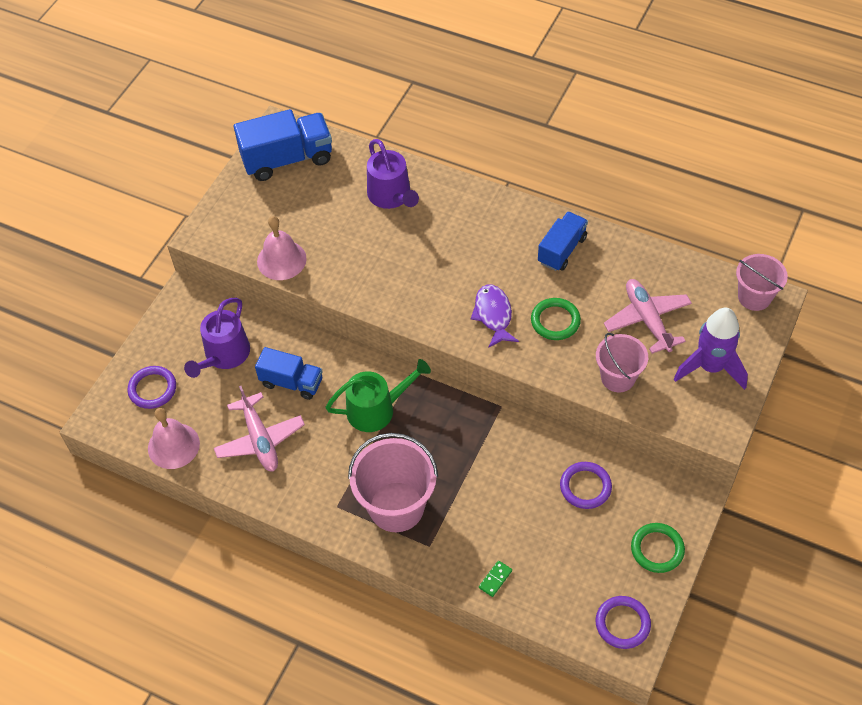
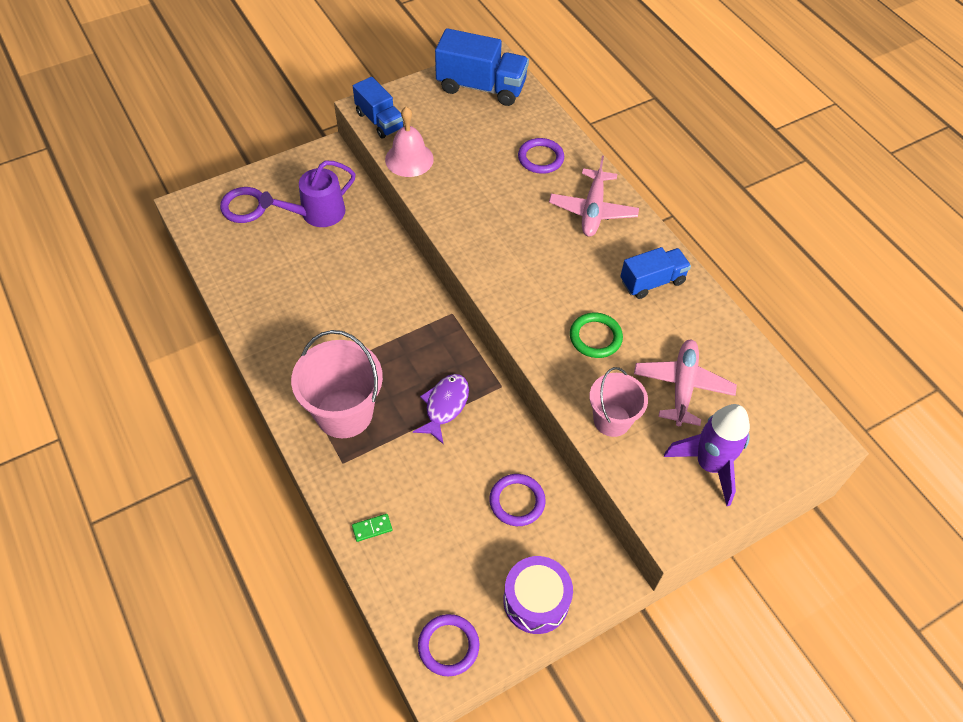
camera: 30 degrees right, 0 degrees up
pink bell [148,408,200,469] -> none
pink plane [214,386,305,471] -> pink plane moved to [549,156,639,237]
blue truck [255,347,323,400] -> blue truck moved to [353,77,404,139]
green watering can [325,359,431,432] -> none
purple watering can [367,139,419,209] -> purple ring [518,138,564,174]
purple fish [471,284,519,348] -> purple fish moved to [413,374,469,445]
green ring [631,523,685,573] -> purple drum [503,556,573,634]
pink bucket [736,254,788,311] -> none

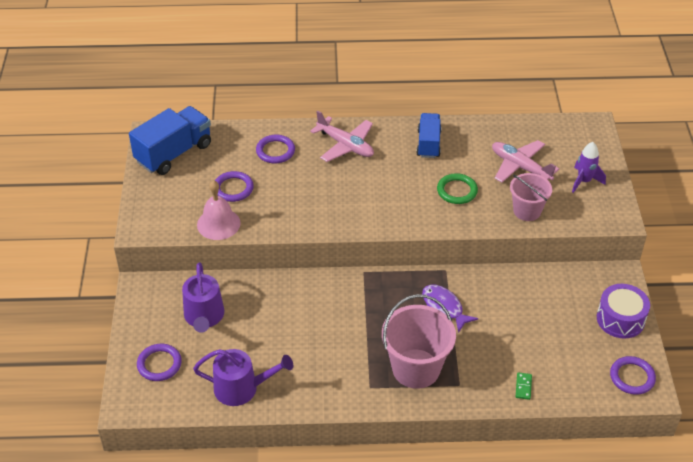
camera: 60 degrees left, 10 degrees down
blue truck [353,77,404,139] -> none
purple ring [489,474,546,526] -> purple ring moved to [215,171,254,202]
purple rocket [664,404,750,506] -> purple rocket [572,142,606,193], size x0.66
none -> purple watering can [193,349,293,406]

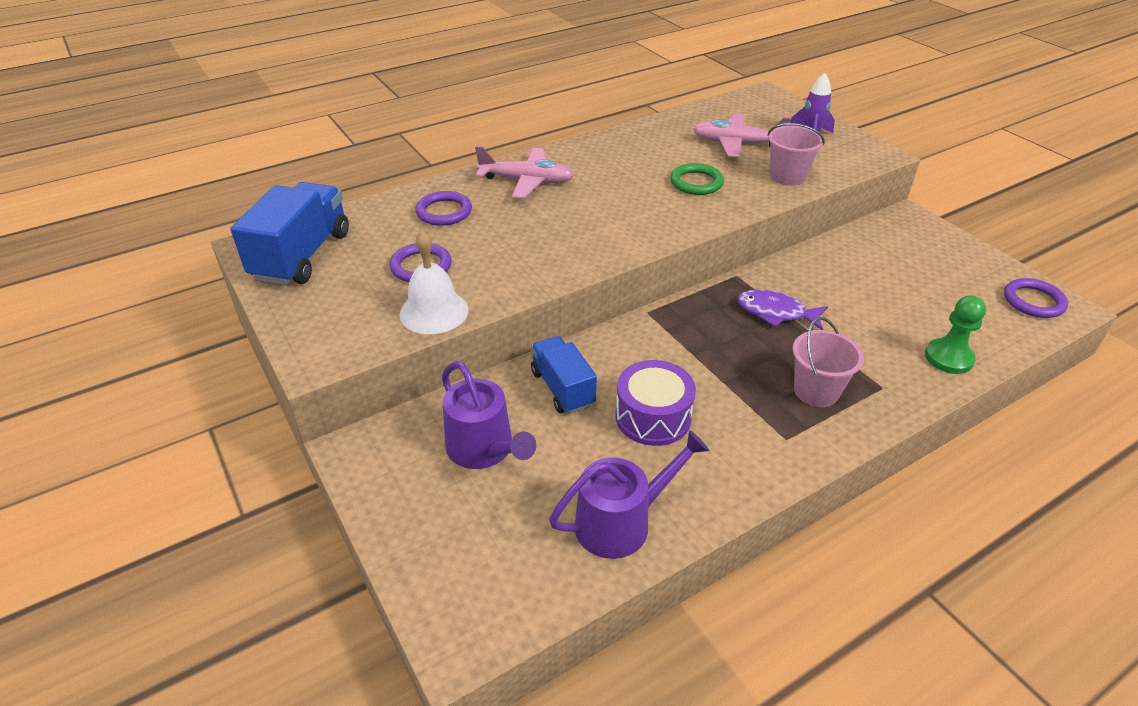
camera: 30 degrees left, 5 degrees down
purple ring [137,344,182,381] -> none
pink bell [197,180,241,240] -> white bell [400,231,469,334]
pink bucket [382,294,456,389] -> pink bucket [793,317,864,407], size x0.62
blue truck [416,113,442,158] -> blue truck moved to [531,336,597,414]
green domino [516,372,532,400] -> green pawn [925,295,986,374]
purple drum [597,284,650,339] -> purple drum moved to [615,360,696,446]

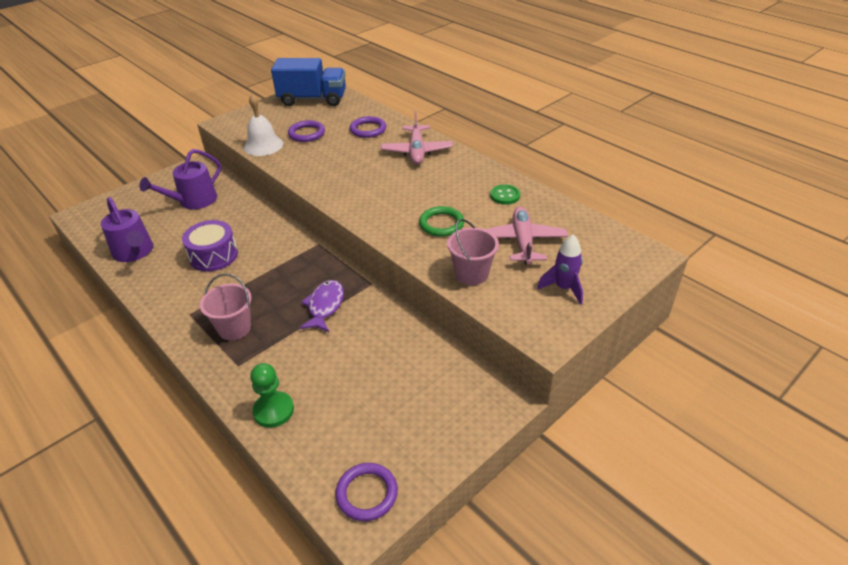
camera: 80 degrees right, 0 degrees up
blue truck [531,336,597,414] -> none
none -> green button [490,184,520,205]

